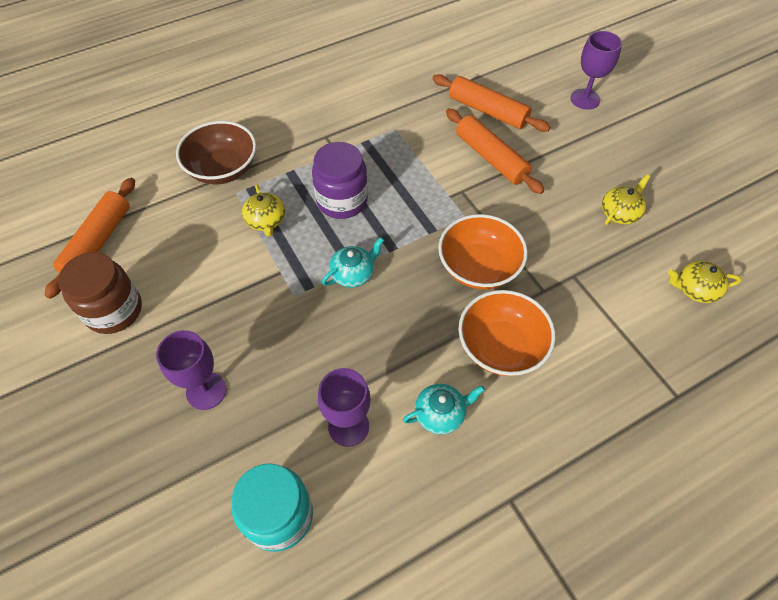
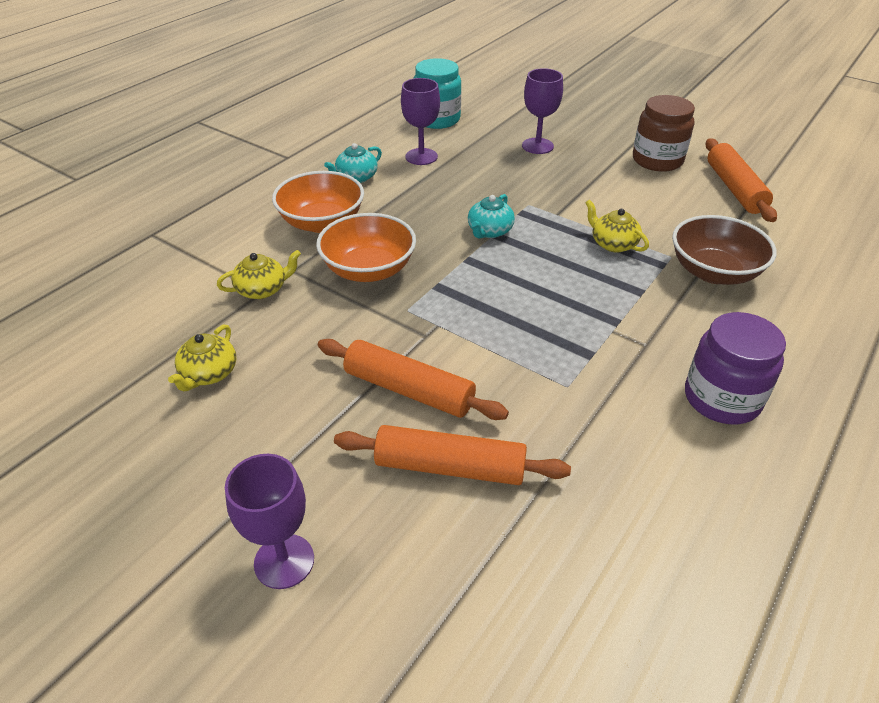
camera: 155 degrees right, 15 degrees down
purple jar [312,142,368,219] -> purple jar moved to [685,312,786,424]
yellow teapot [668,261,741,303] -> yellow teapot moved to [217,250,301,299]

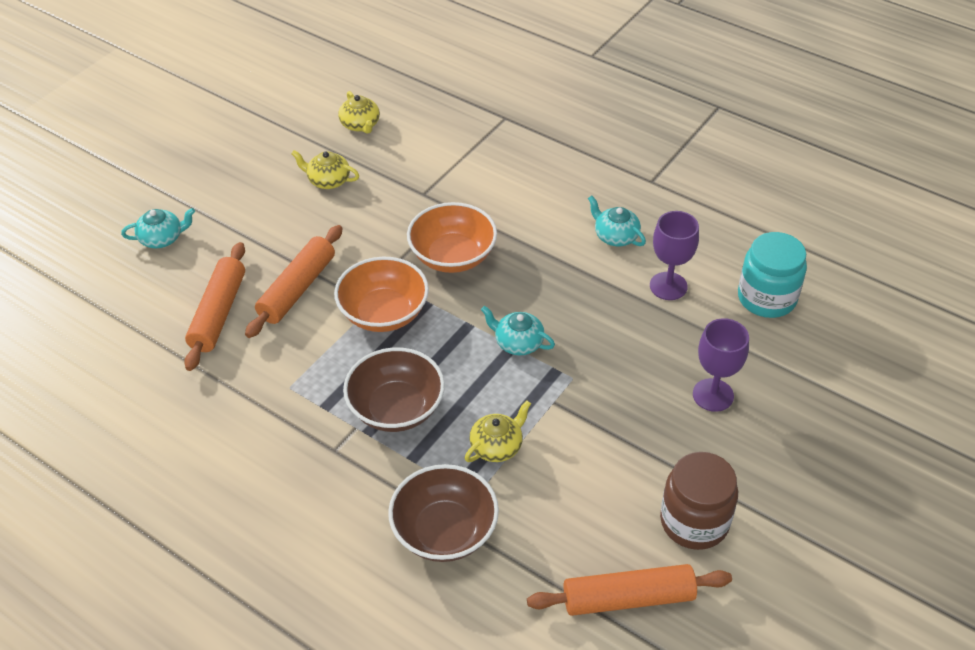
camera: 90 degrees right, 5 degrees up
yellow teapot [217,250,301,299] -> yellow teapot moved to [338,91,380,134]
purple goblet [225,454,314,589] -> turquoise teapot [121,208,195,248]
orange bowl [272,171,364,233] -> orange bowl moved to [334,257,429,332]
purple jar [685,312,786,424] -> none
none -> brown bowl [343,347,445,432]

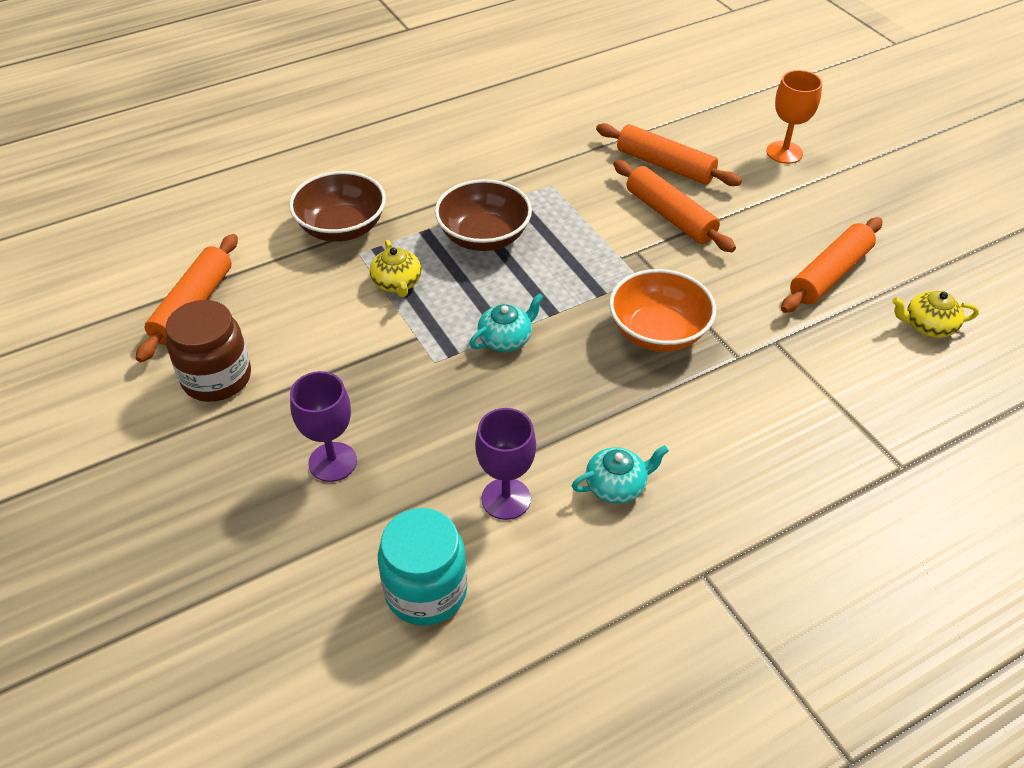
camera: 115 degrees right, 0 degrees up
turquoise teapot [121,208,195,248] -> orange goblet [766,70,822,164]
yellow teapot [291,150,359,189] -> orange rolling pin [781,217,882,313]
orange bowl [334,257,429,332] -> none

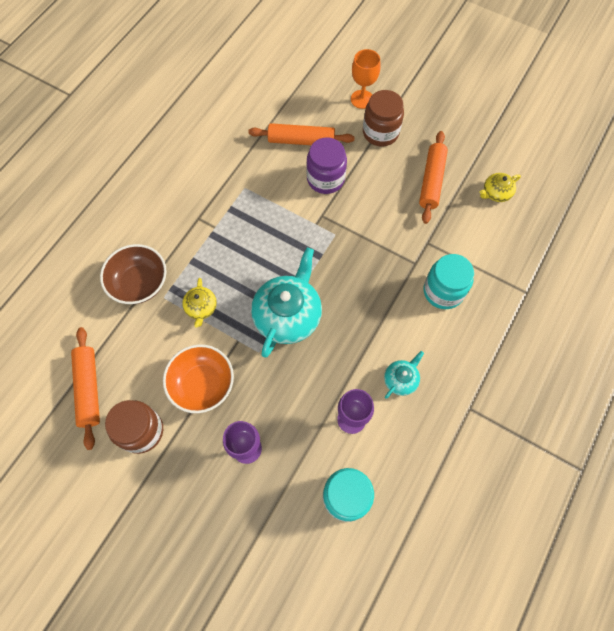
camera: 30 degrees left, 20 degrees up
yellow teapot [370,240,422,297] -> yellow teapot turned 45 degrees clockwise [182,278,217,328]
brown bowl [435,179,532,251] -> none
turquoise teapot [470,293,544,352] -> turquoise teapot [251,248,322,358], size x2.03
orange bowl [609,269,716,352] -> orange bowl moved to [163,345,234,413]
orange rolling pin [614,160,736,252] -> purple jar [306,138,347,194]
none -> brown jar [363,90,404,146]
none -> turquoise jar [424,254,474,309]

